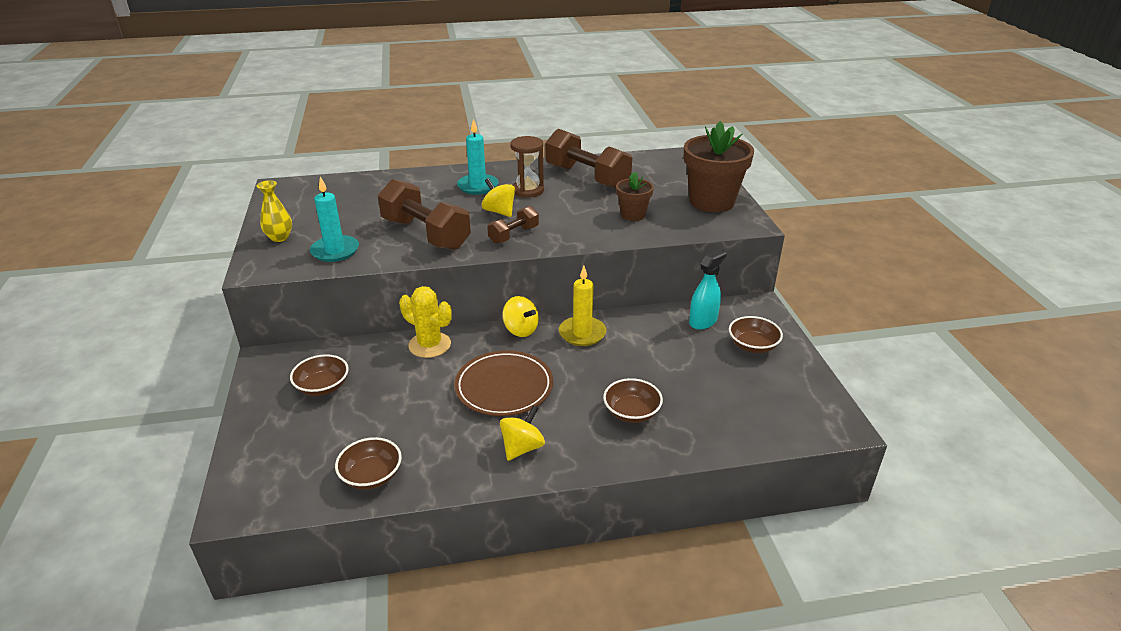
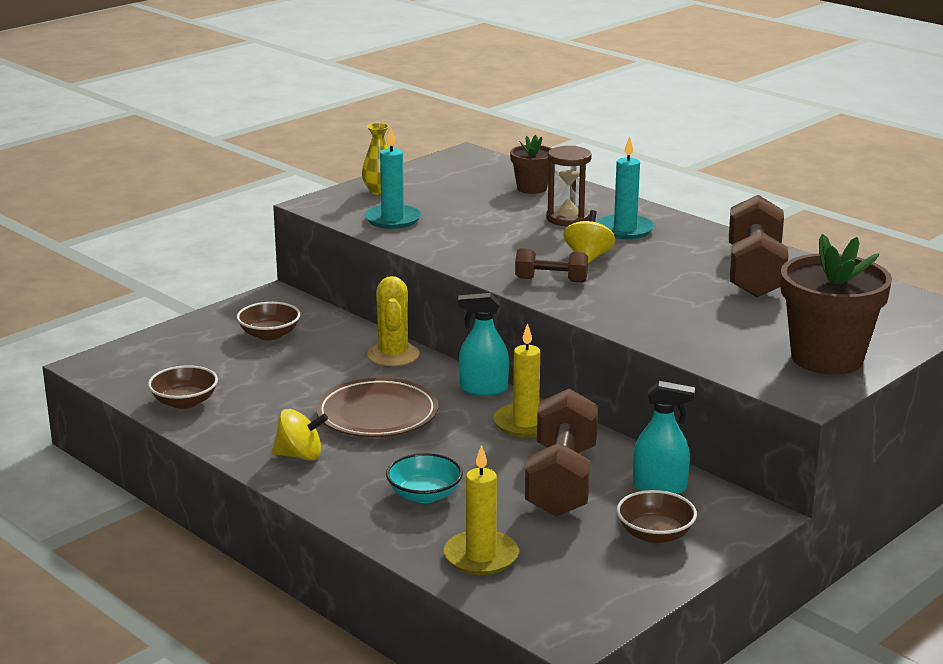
camera: 55 degrees right, 10 degrees down
brown dumbbell [378,179,471,250] -> brown dumbbell moved to [525,388,598,517]
yellow spinning top [502,296,539,337] -> turquoise spray bottle [458,293,509,396]
brown hourglass [511,136,544,198] -> brown hourglass moved to [546,146,592,226]
brown bowl [603,378,663,423] -> turquoise bowl [386,453,463,503]
brown flower pot [616,172,654,221] -> brown flower pot moved to [510,135,552,194]
none -> yellow candle [444,445,519,575]

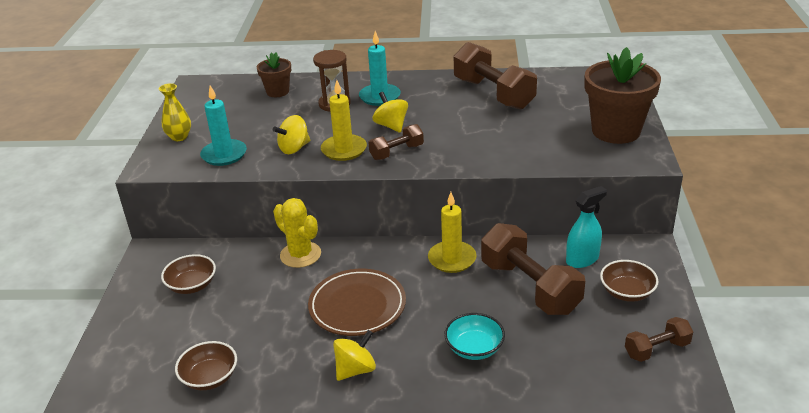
camera: 40 degrees left, 10 degrees up
yellow candle [444,445,519,575] -> yellow candle moved to [321,80,367,161]
turquoise spray bottle [458,293,509,396] -> none
none -> yellow spinning top [273,115,310,154]
none -> brown dumbbell [625,317,693,362]

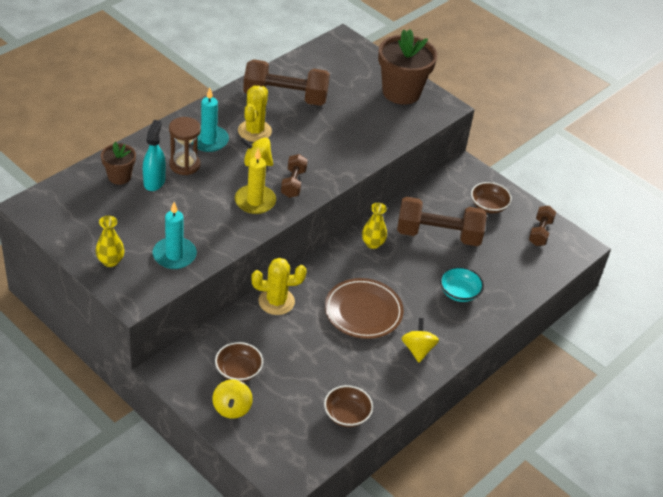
camera: 55 degrees left, 10 degrees up
yellow spinning top [273,115,310,154] -> yellow spinning top moved to [212,380,253,419]
yellow candle [428,192,477,273] -> yellow vase [362,203,387,249]
turquoise spray bottle [566,186,607,268] -> turquoise spray bottle moved to [143,120,166,191]
none -> yellow cactus [238,86,272,142]

